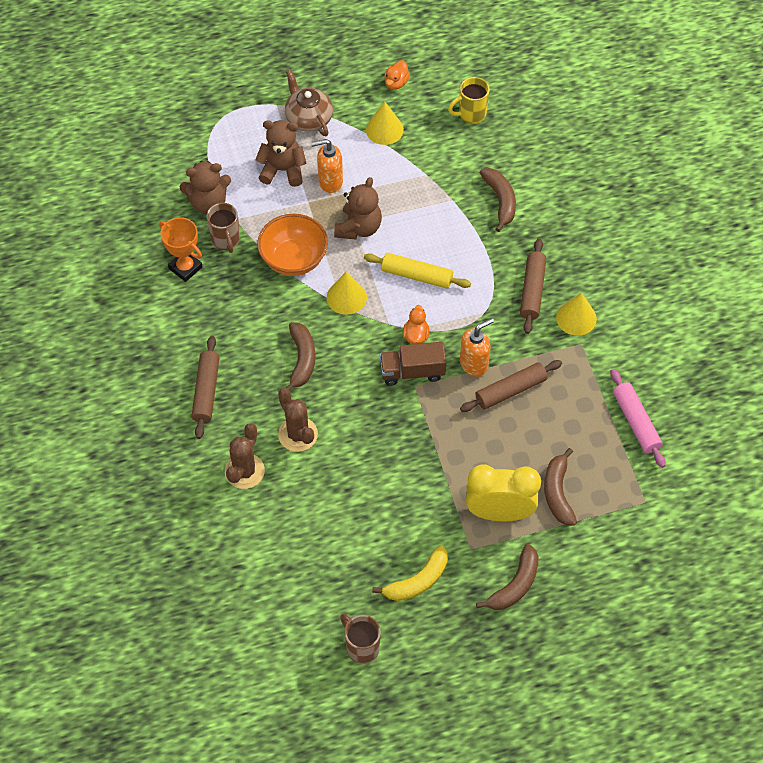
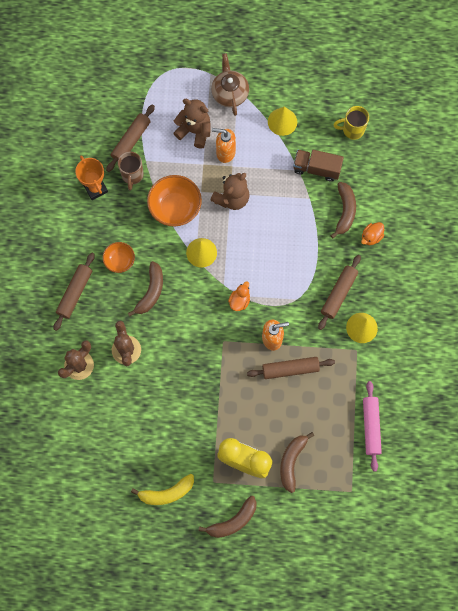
camera: 20 degrees right, 15 degrees up
brown teddy bear [180,161,231,214] -> brown rolling pin [106,104,155,172]
brown mug [340,614,381,664] -> none
yellow rolling pin [364,253,471,289] -> none
brown truck [380,342,446,386] -> brown truck moved to [293,150,344,182]
orange duck [384,60,410,90] -> orange duck moved to [361,222,384,245]
none -> orange bowl [103,242,135,273]

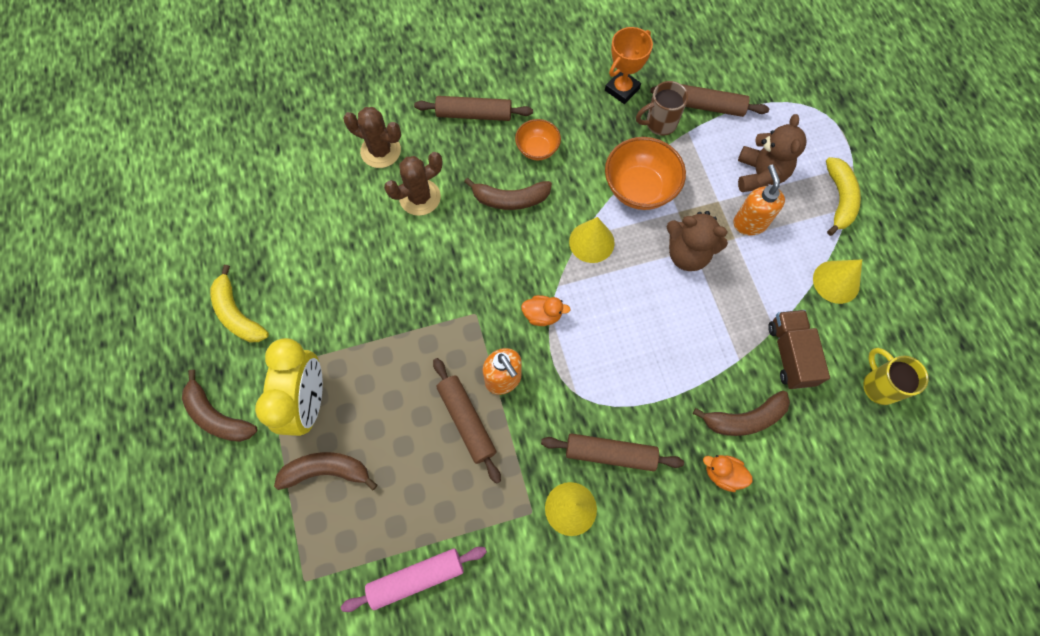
camera: 70 degrees right, 5 degrees down
brown teapot [211,53,249,116] -> yellow banana [826,157,861,236]

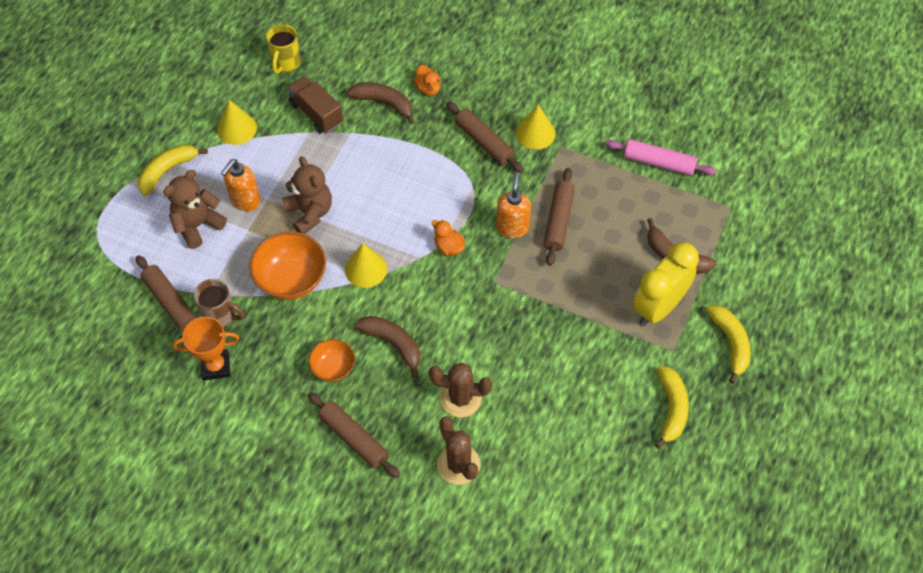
camera: 140 degrees left, 10 degrees down
brown banana [182,369,257,442] -> yellow banana [706,305,751,384]
brown truck [768,310,830,389] -> brown truck turned 105 degrees clockwise [287,76,343,134]

